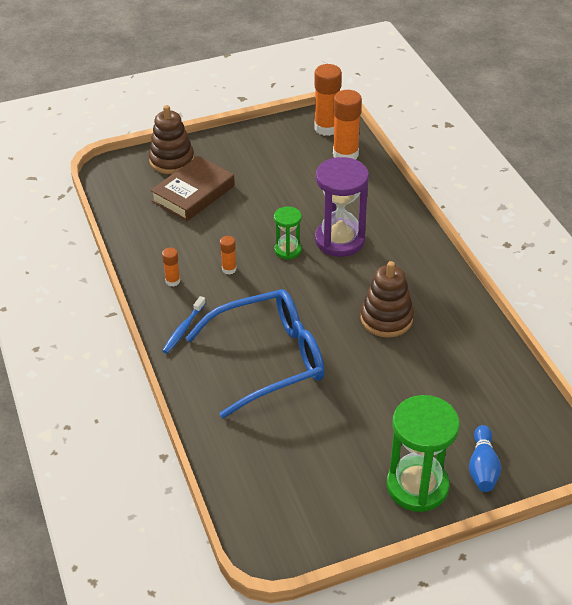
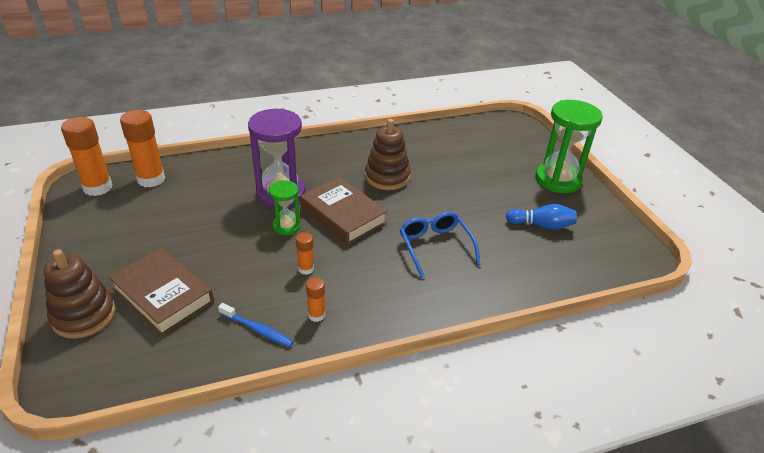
camera: 90 degrees left, 5 degrees down
blue toothbrush [162,296,206,354] -> blue toothbrush moved to [218,303,294,347]
blue glasses [185,289,325,418] -> blue glasses [400,212,480,278], size x0.58
blue bowling pin [469,425,501,492] -> blue bowling pin moved to [506,204,577,230]
none -> brown book [300,177,388,245]

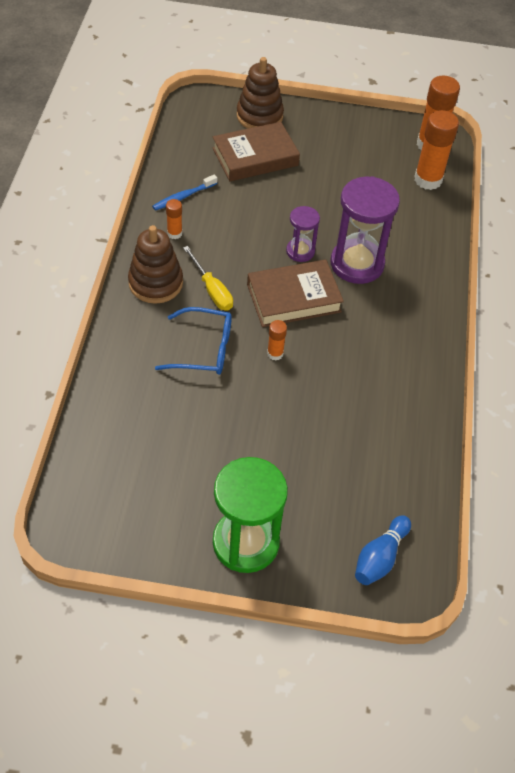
camera: 115 degrees right, 15 degrees up
green hourglass [269,180,301,235] -> purple hourglass [286,206,320,262]
orange glue stick [296,232,314,275] -> orange glue stick moved to [267,320,287,361]
brown stacking toy [365,119,410,190] -> brown stacking toy moved to [128,225,183,304]
blue bowling pin [506,204,577,230] -> blue bowling pin moved to [355,515,411,585]
none -> yellow screwdriver [183,246,233,311]

